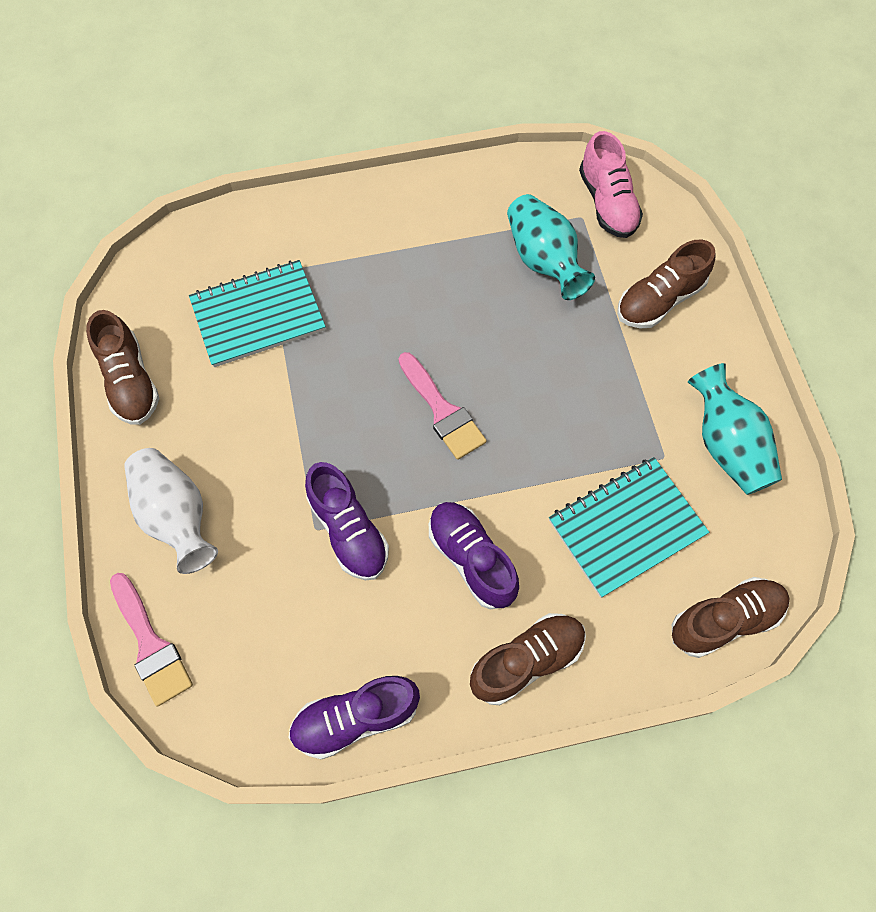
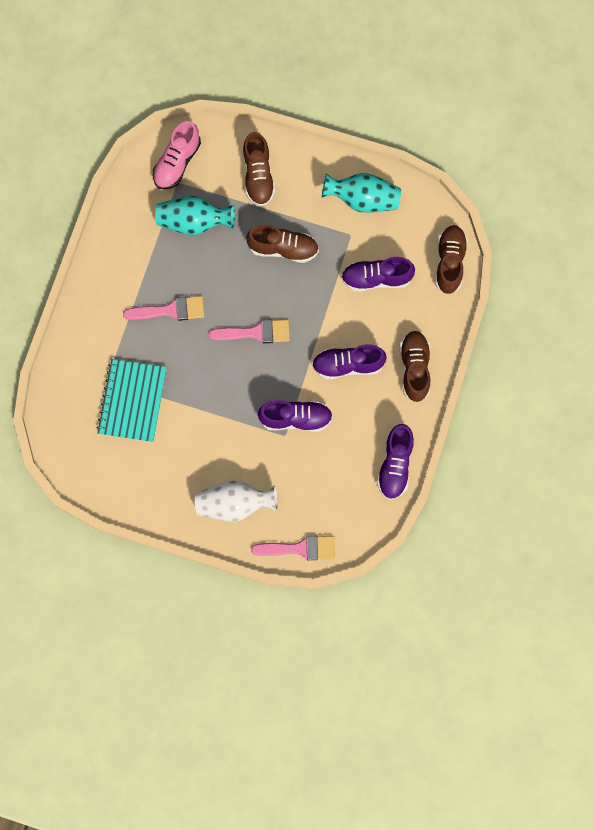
camera: 60 degrees left, 10 degrees up
brown shoe [86,310,160,425] -> brown shoe moved to [246,225,319,263]
turquoise notebook [549,457,709,598] -> purple shoe [341,257,415,292]
pink shoe [579,131,643,238] -> pink shoe turned 105 degrees clockwise [153,121,201,189]
none -> pink brush [123,296,204,321]

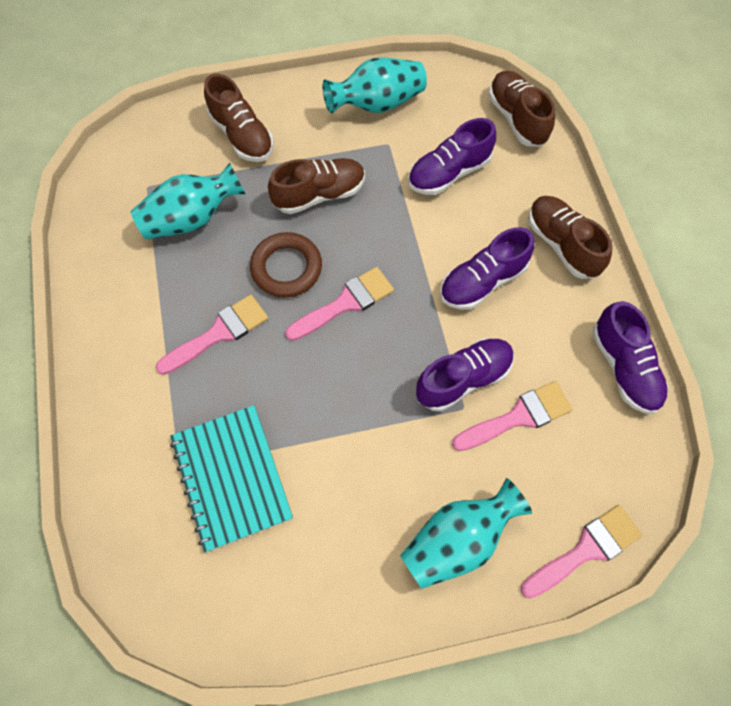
camera: 30 degrees left, 10 degrees down
pink shoe [153,121,201,189] -> none
white vase [195,481,278,522] -> turquoise vase [400,478,532,589]
none -> brown ring [250,232,322,297]
none -> pink brush [452,381,572,451]

